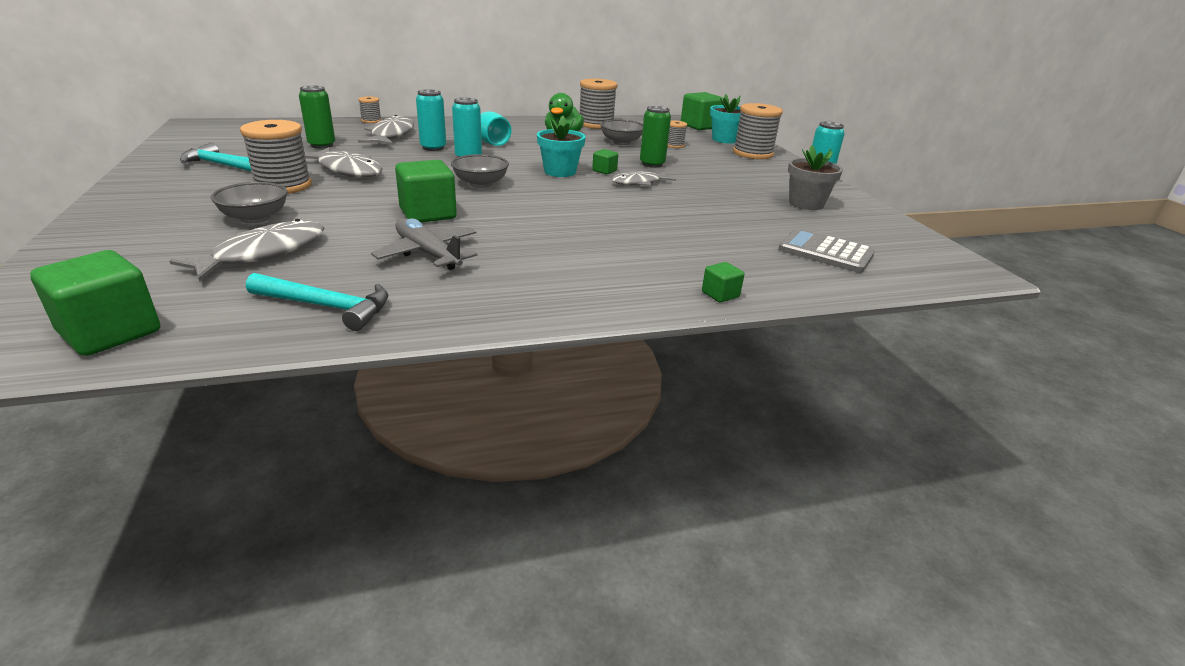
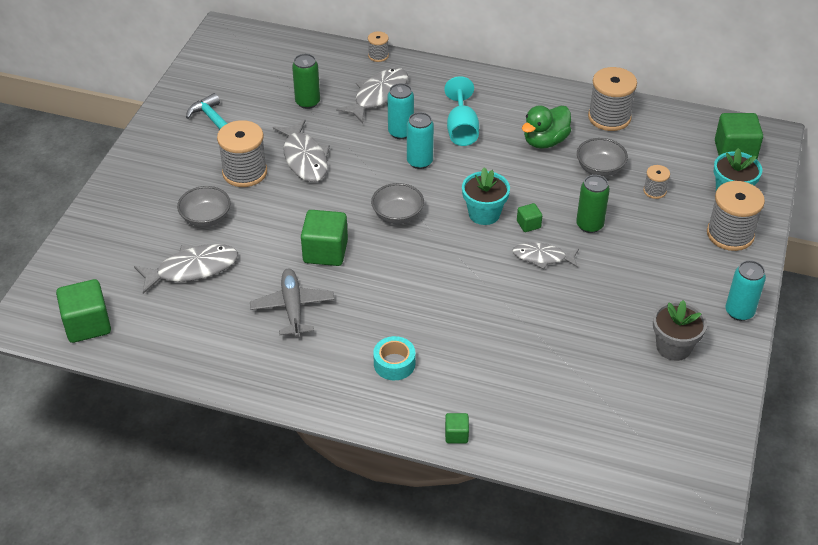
camera: 35 degrees right, 15 degrees up
turquoise hammer [246,273,389,331] -> none
grey calculator [778,229,875,273] -> none
none -> turquoise tape [373,336,415,380]

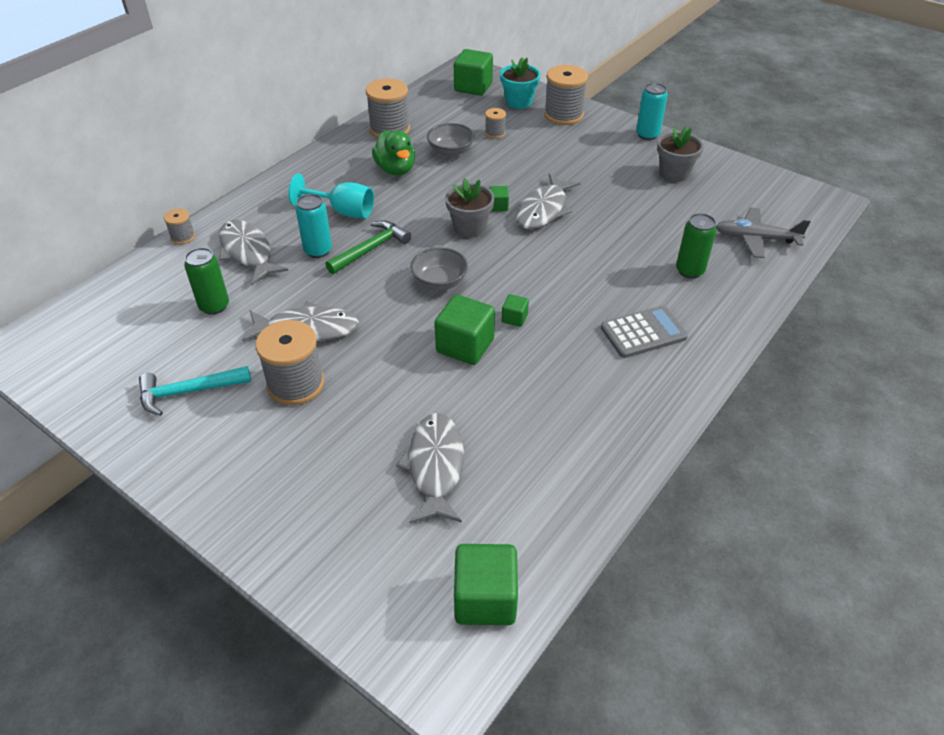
camera: 70 degrees left, 0 degrees up
grey bowl [177,186,231,227] -> none
grey plane [250,269,335,337] -> grey plane moved to [716,207,811,258]
turquoise tape [373,336,415,380] -> grey calculator [601,306,688,358]
turquoise can [407,112,434,169] -> green hammer [325,220,411,274]
green cube [445,413,469,443] -> green cube moved to [502,294,529,327]
turquoise flower pot [462,167,510,225] -> grey flower pot [445,178,494,238]
grey fish [512,242,579,269] -> grey fish [516,173,580,229], size x1.53
green can [576,175,610,233] -> green can moved to [676,213,717,279]

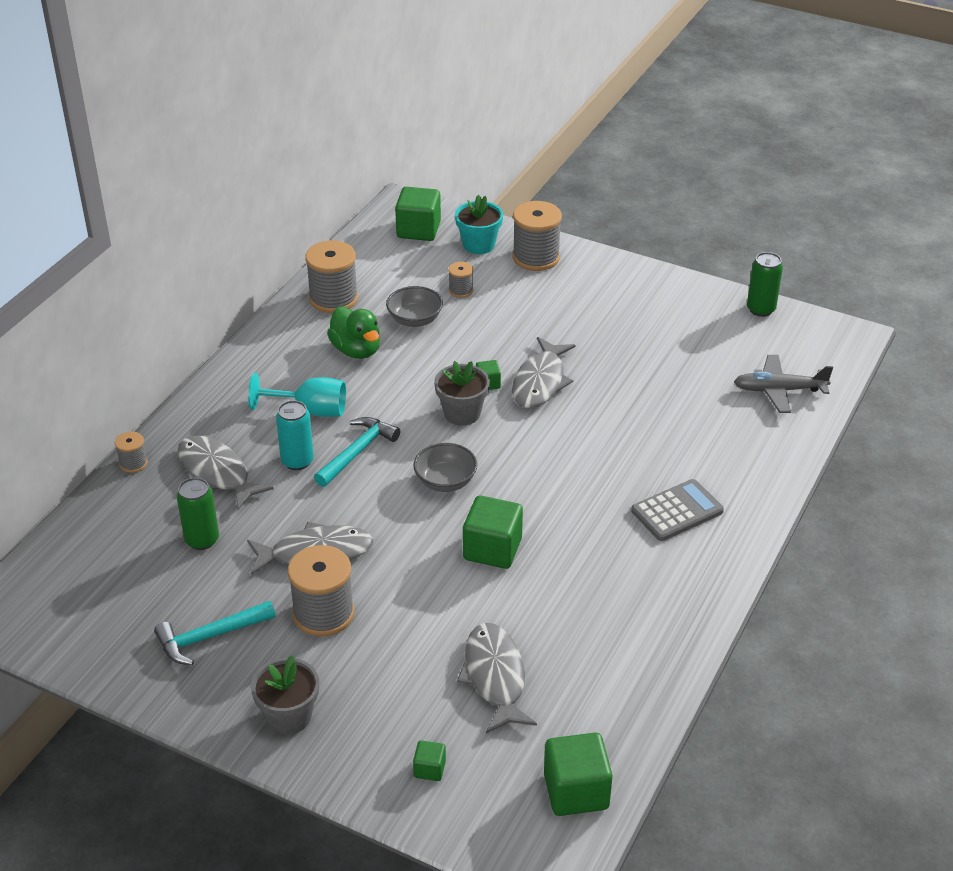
camera: 10 degrees left, 5 degrees down
green hammer [325,220,411,274] -> turquoise hammer [314,417,400,487]
green cube [502,294,529,327] -> green cube moved to [413,740,446,781]
turquoise can [636,83,668,140] -> none
grey flower pot [657,126,704,182] -> grey flower pot moved to [251,655,319,734]
green can [676,213,717,279] -> green can moved to [747,252,783,317]

